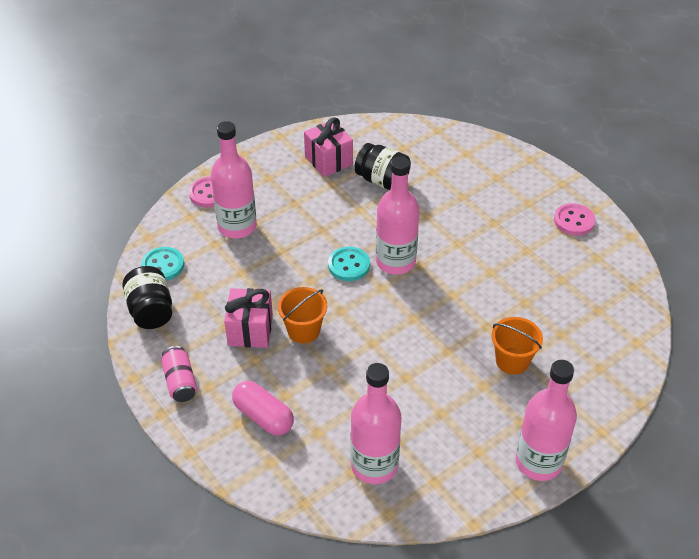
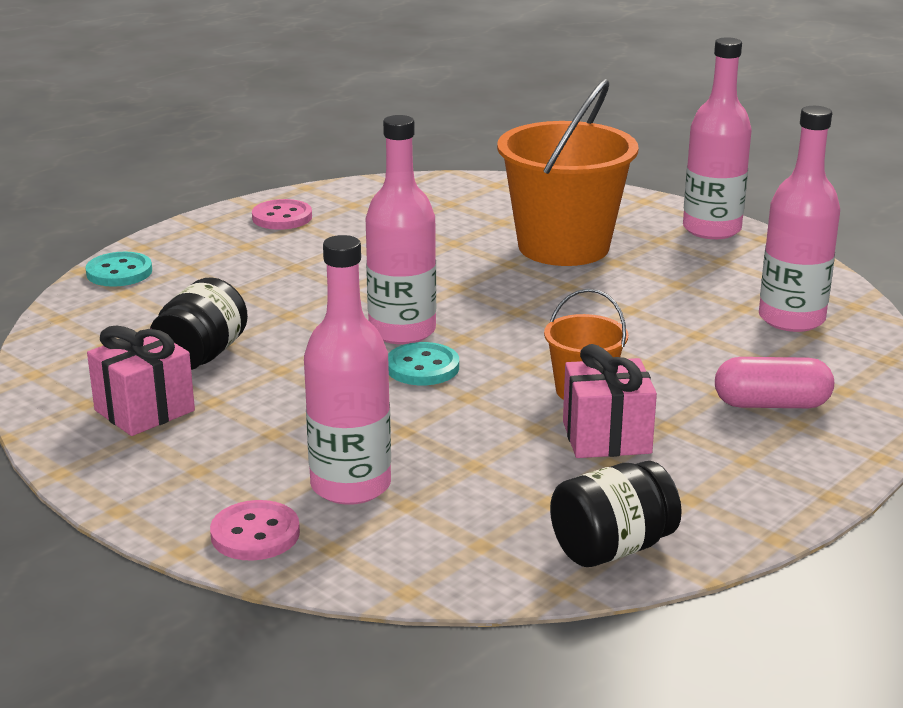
camera: 100 degrees left, 20 degrees down
turquoise button [141,247,184,281] -> turquoise button moved to [85,252,152,287]
pink can [161,346,197,402] -> none
pink capsule [232,381,294,436] -> pink capsule turned 60 degrees clockwise [715,357,834,408]
orange bucket [491,317,543,375] -> orange bucket [497,79,639,266], size x2.00

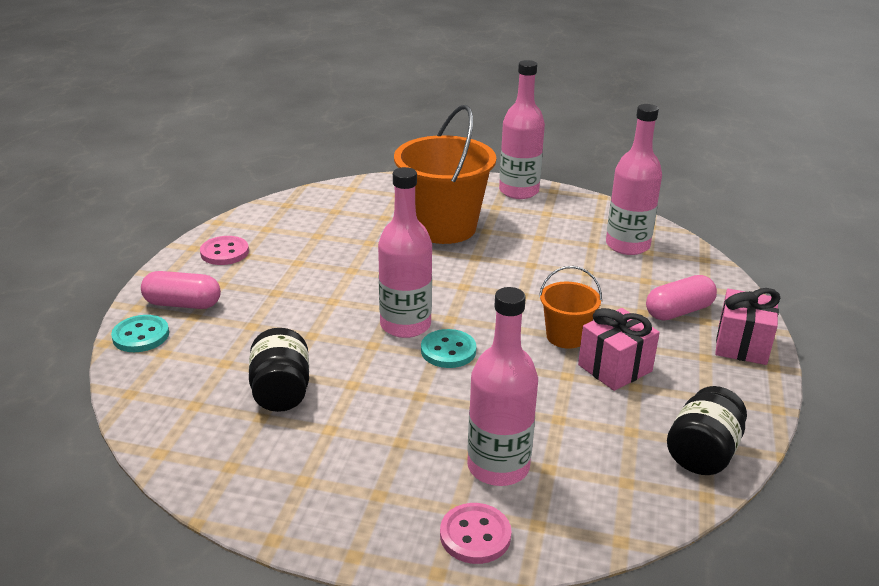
camera: 30 degrees left, 5 degrees up
pink gift [87,325,195,436] -> pink gift moved to [715,288,780,365]
none -> pink capsule [141,271,221,309]

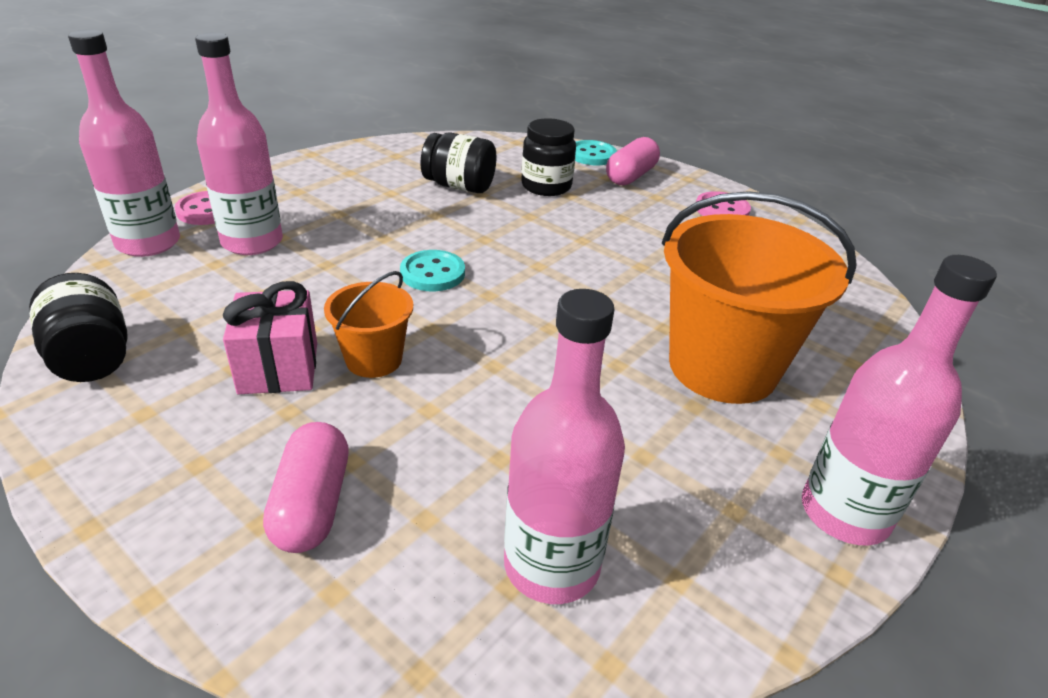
camera: 115 degrees right, 5 degrees up
pink bottle [378,167,432,338] -> pink bottle moved to [68,29,180,257]
pink gift [715,288,780,365] -> none
none -> black jar [521,118,576,196]

